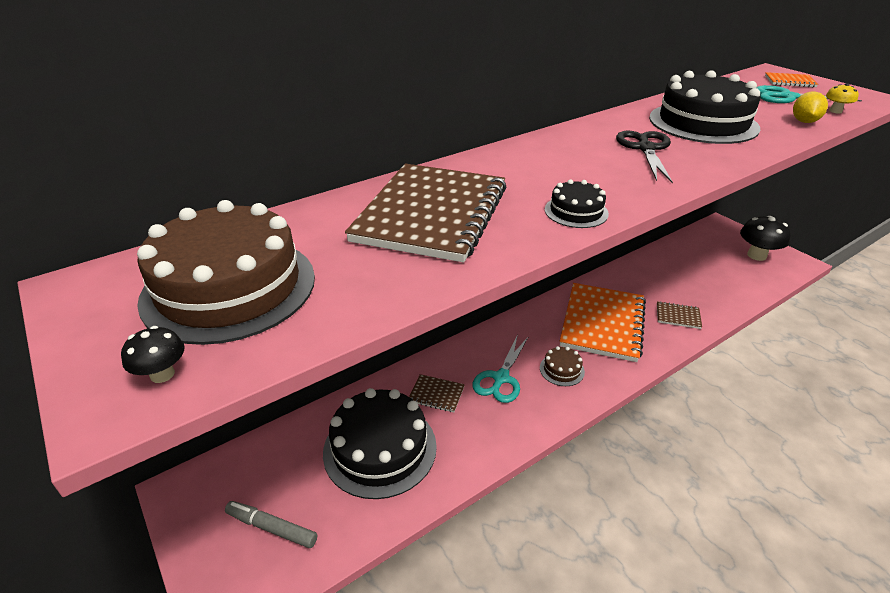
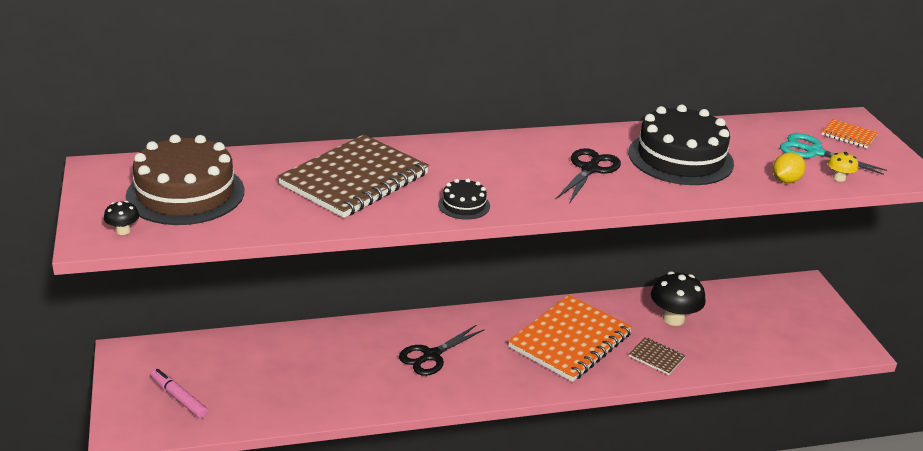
camera: 20 degrees right, 5 degrees down
grey marker [225,501,318,548] -> pink marker [151,369,208,418]
black cake [323,388,437,499] -> none
brown notebook [409,374,465,412] -> none
turquoise scissors [472,334,529,403] -> black scissors [399,325,485,376]
brown cake [540,346,585,386] -> none
black mushroom [740,216,791,261] -> black mushroom moved to [651,271,706,326]

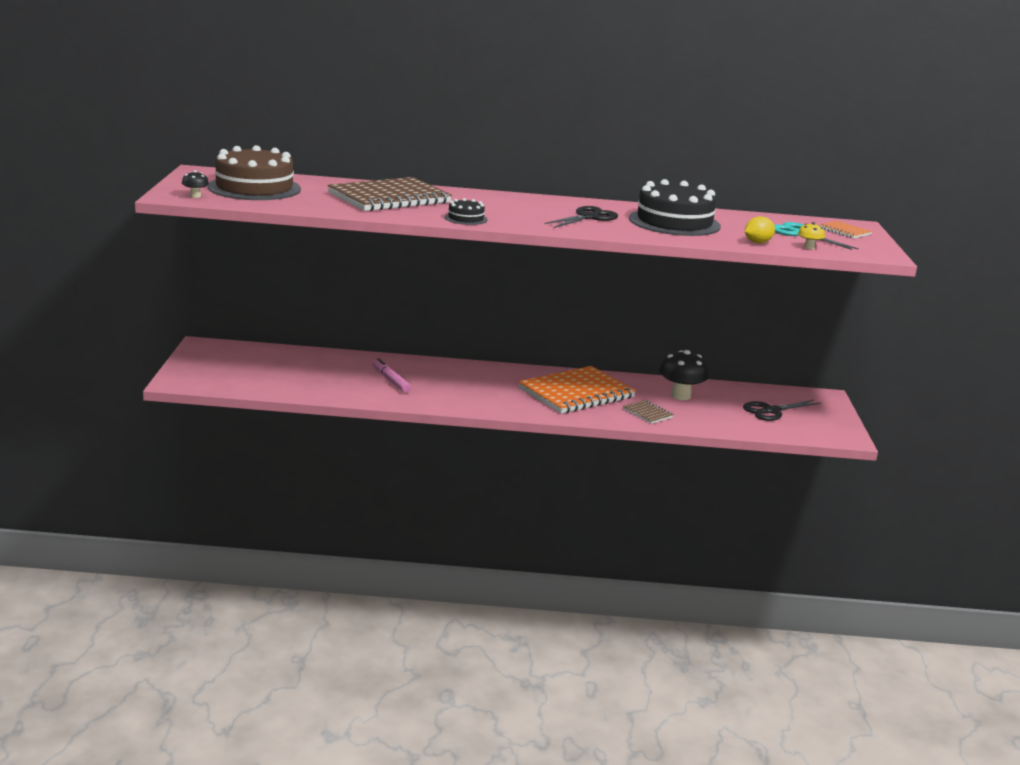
camera: 15 degrees right, 10 degrees down
pink marker [151,369,208,418] -> pink marker moved to [372,358,411,392]
black scissors [399,325,485,376] -> black scissors moved to [743,400,821,421]

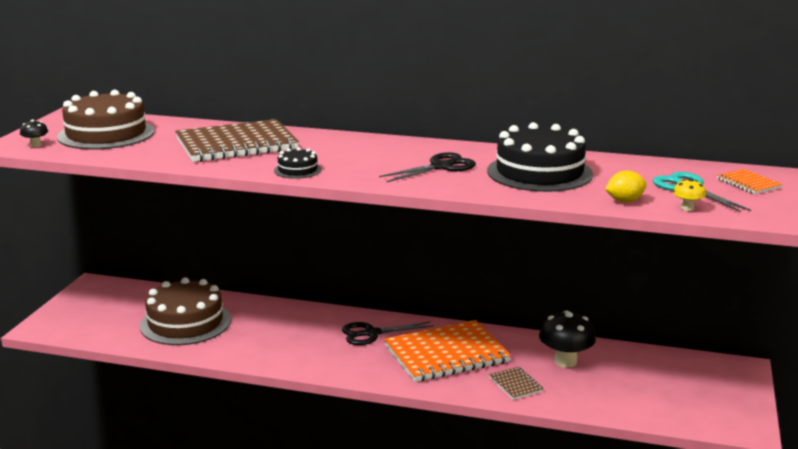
camera: 15 degrees right, 0 degrees up
pink marker [372,358,411,392] -> none
black scissors [743,400,821,421] -> black scissors moved to [342,322,434,345]
none -> brown cake [140,278,231,345]

